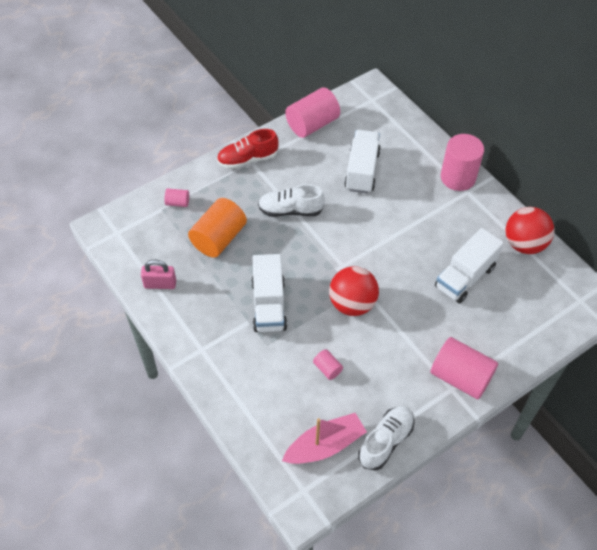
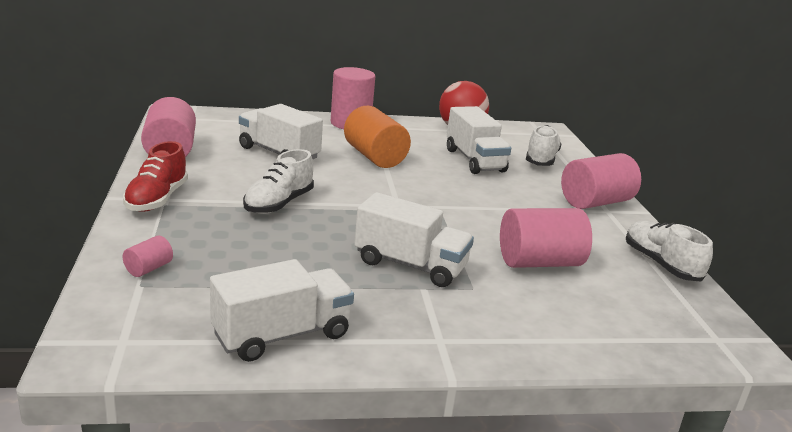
camera: 65 degrees left, 30 degrees down
pink padlock [141,260,176,289] -> white truck [210,259,354,362]
orange cylinder [188,198,247,258] -> orange cylinder moved to [344,106,411,168]
pink boat [282,413,367,464] -> none
pink cylinder [313,349,343,380] -> pink cylinder [500,208,592,268], size x2.16
red ball [329,266,379,316] -> none
none -> white shoe [526,125,562,166]

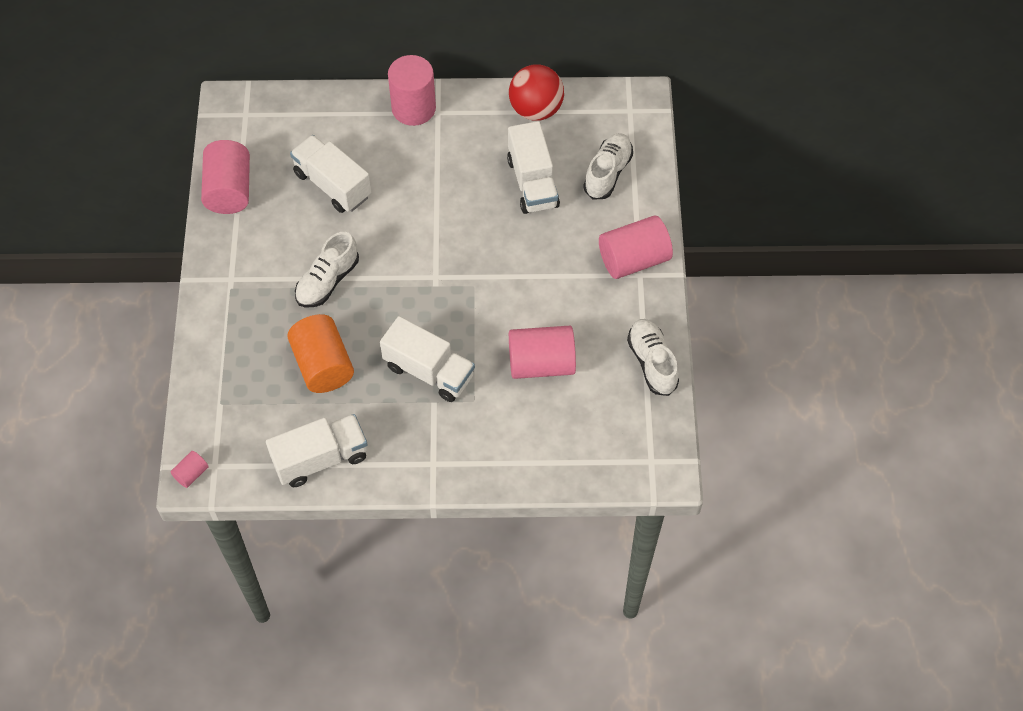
camera: 10 degrees right, 35 degrees up
red shoe [123,141,188,212] -> none
pink cylinder [123,236,173,277] -> pink cylinder moved to [170,451,208,488]
orange cylinder [344,106,411,168] -> orange cylinder moved to [287,314,354,393]

